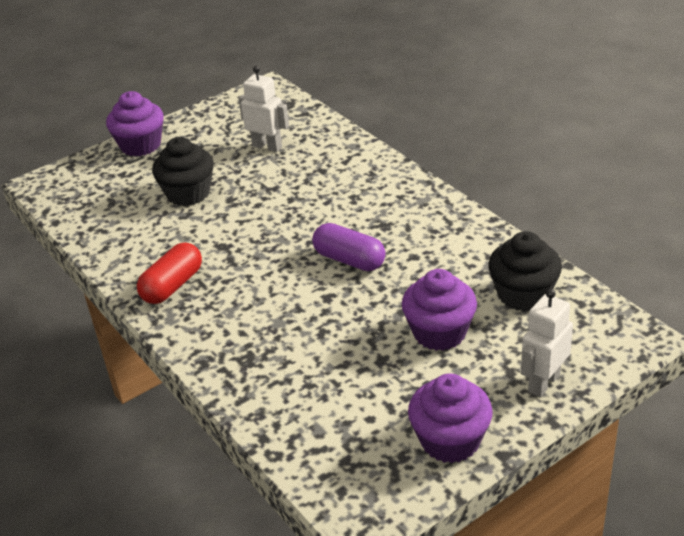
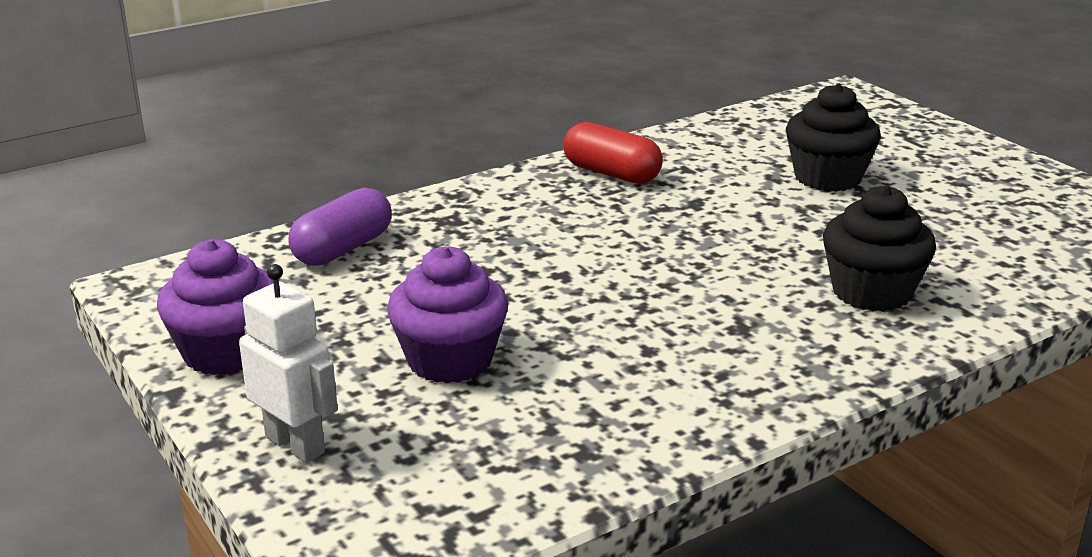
camera: 90 degrees right, 10 degrees down
purple cupcake [106,91,164,156] -> none
white robot [238,66,289,152] -> none
purple capsule [312,223,385,271] -> purple capsule moved to [288,188,392,266]
black cupcake [488,231,562,311] -> black cupcake moved to [823,185,936,312]

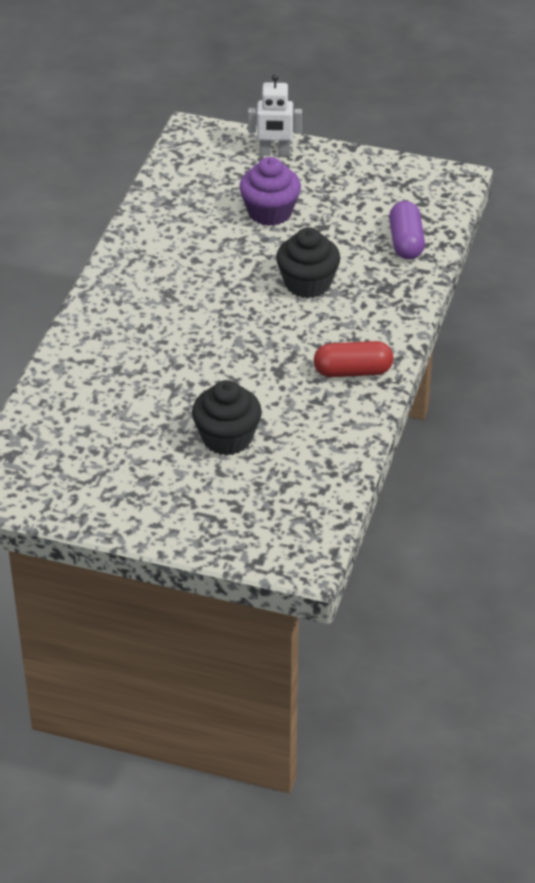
camera: 140 degrees right, 15 degrees up
purple cupcake [157,239,273,375] -> none
black cupcake [823,185,936,312] -> black cupcake moved to [276,227,340,298]

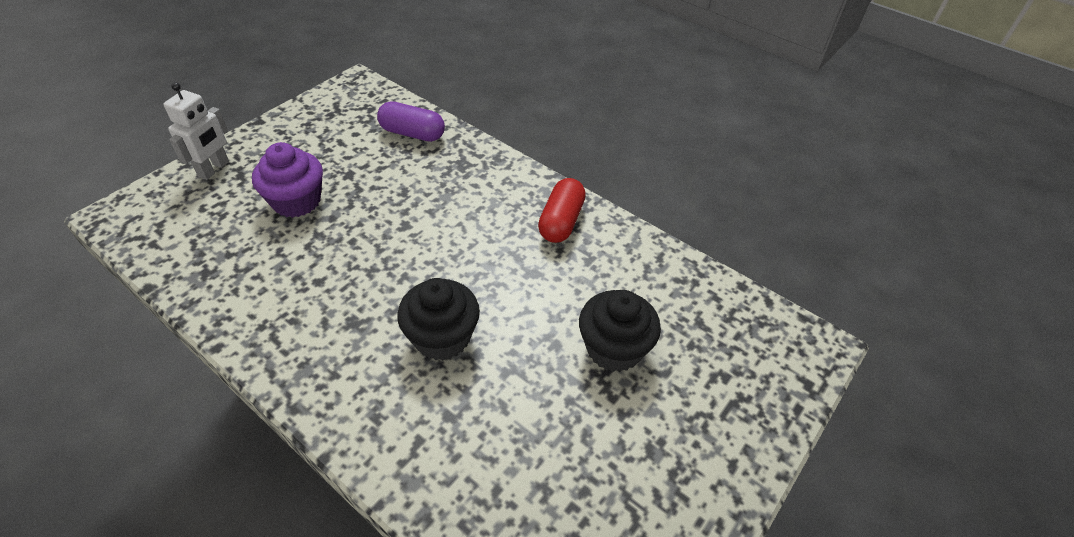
camera: 70 degrees left, 5 degrees up
black cupcake [276,227,340,298] -> black cupcake moved to [397,278,480,360]

